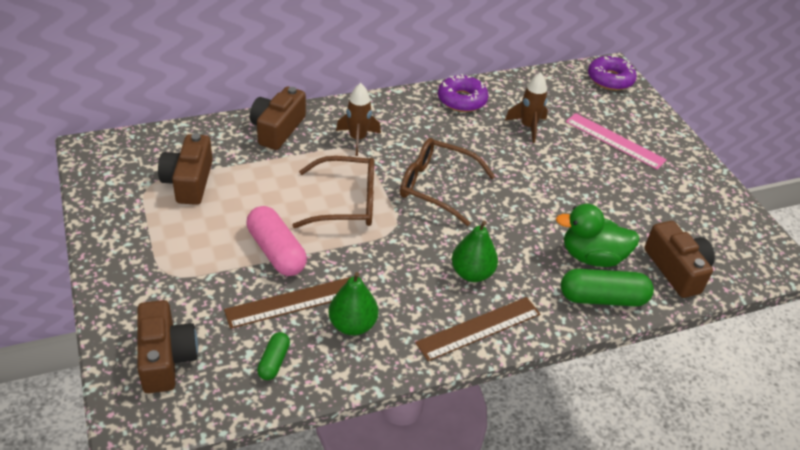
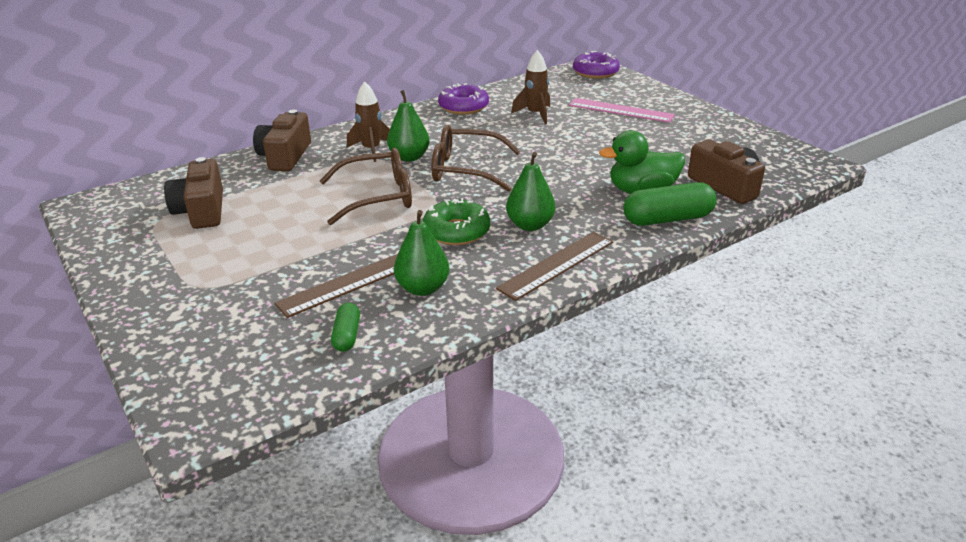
camera: 10 degrees left, 10 degrees down
brown camera [137,300,198,393] -> none
pink capsule [247,206,307,276] -> none
none -> green pear [387,90,430,162]
none -> green donut [423,198,490,245]

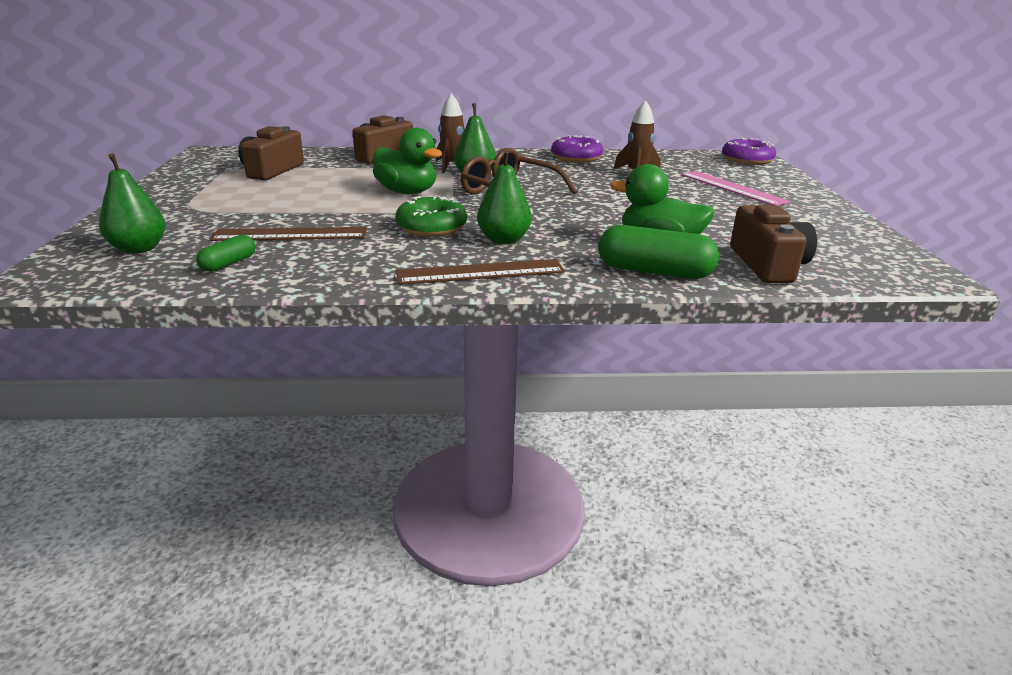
camera: 30 degrees right, 5 degrees down
brown glasses [320,148,412,225] -> green duck [373,128,443,194]
green pear [394,210,449,296] -> green pear moved to [99,153,165,254]

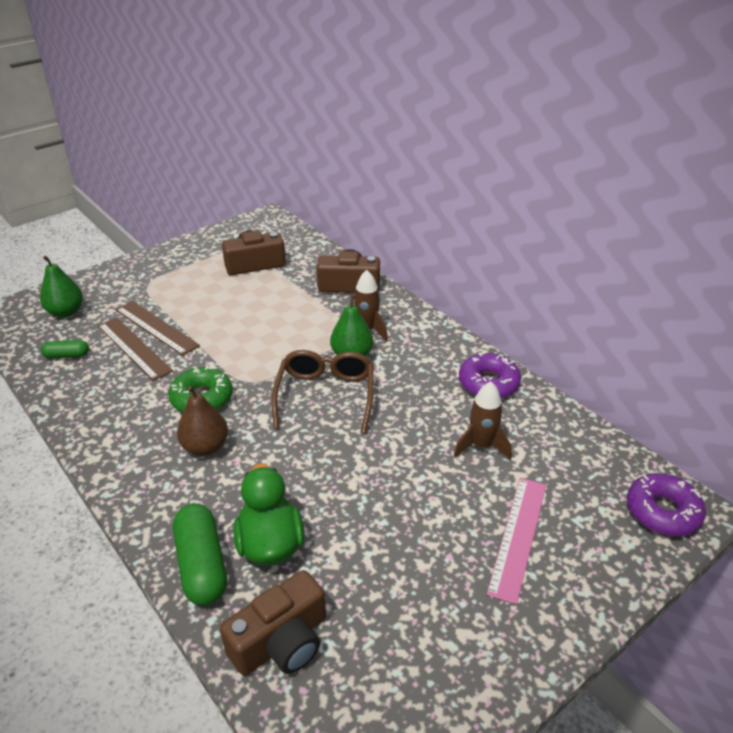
camera: 55 degrees right, 10 degrees up
green duck [373,128,443,194] -> none
brown ruler [396,259,565,285] -> brown ruler moved to [116,301,200,356]
green pear [477,150,532,244] -> brown pear [177,386,228,456]

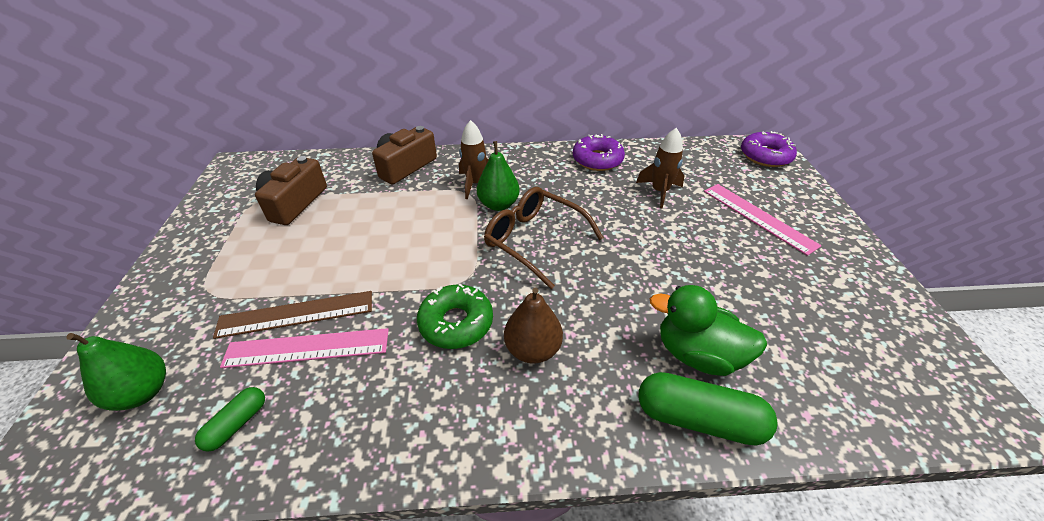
camera: 55 degrees left, 5 degrees up
brown ruler [98,317,173,381] -> pink ruler [220,328,389,368]
brown camera [220,570,326,676] -> none

